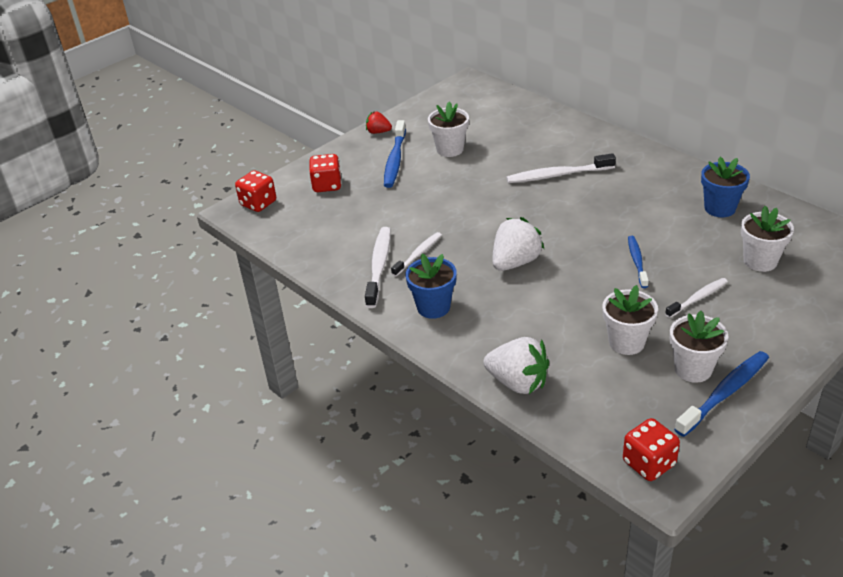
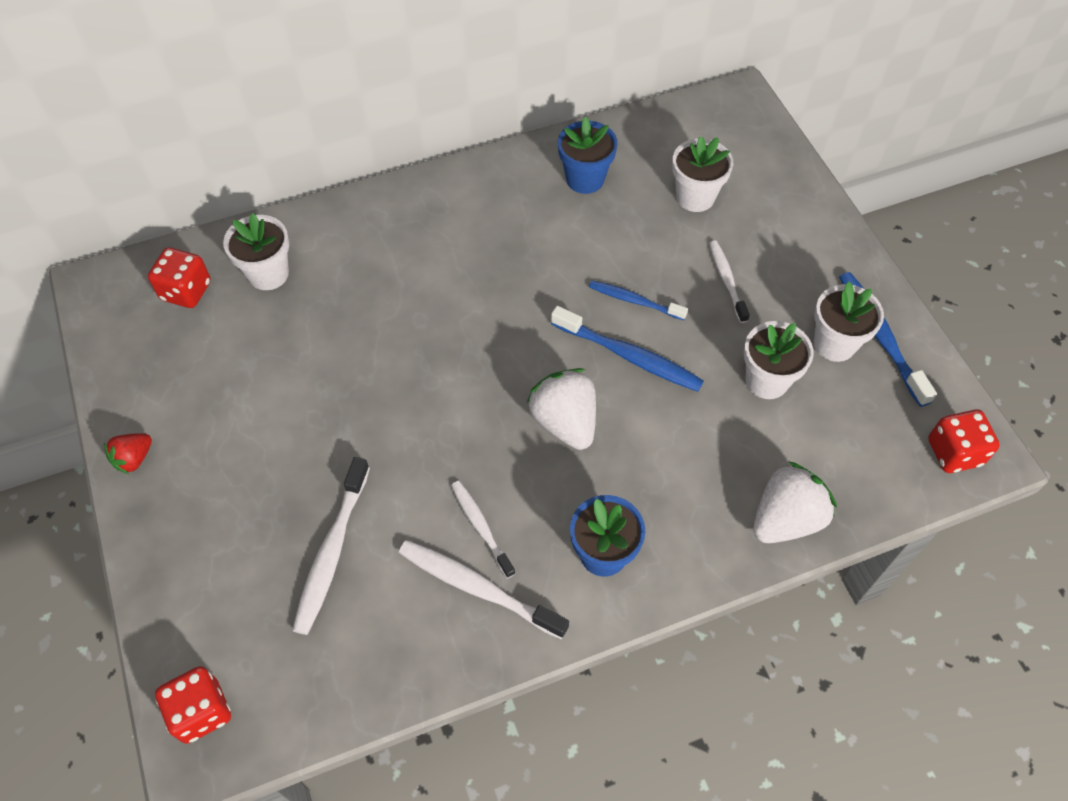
camera: 70 degrees left, 20 degrees up
red dice [309,154,342,192] -> red dice moved to [148,247,211,308]
blue toothbrush [384,120,406,188] -> blue toothbrush moved to [551,306,704,392]
white flower pot [428,101,469,157] -> white flower pot moved to [223,213,289,290]
white toothbrush [506,153,616,183] -> white toothbrush moved to [292,457,370,635]

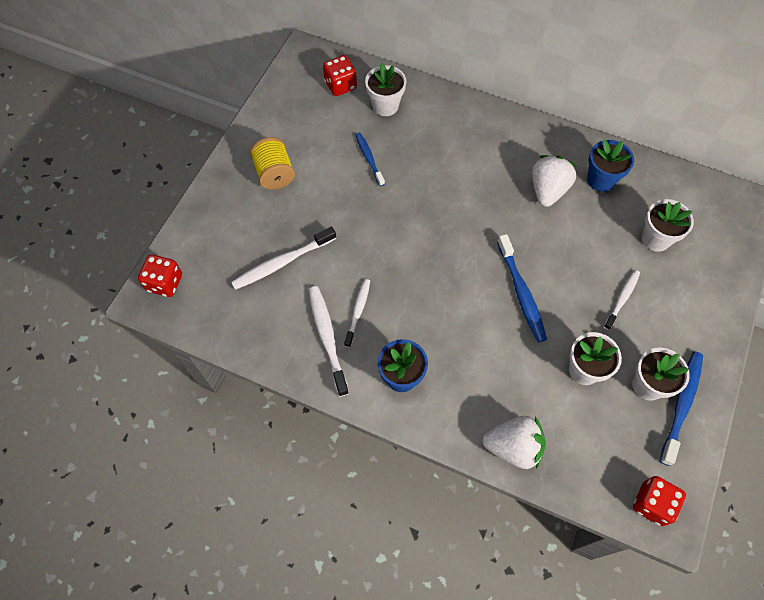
camera: 45 degrees right, 5 degrees up
red strawberry [104,433,152,474] -> none
white strawberry [526,368,596,450] -> white strawberry moved to [532,155,578,207]
blue toothbrush [589,280,688,320] -> blue toothbrush moved to [355,132,385,186]
none -> yellow spool [250,137,295,190]

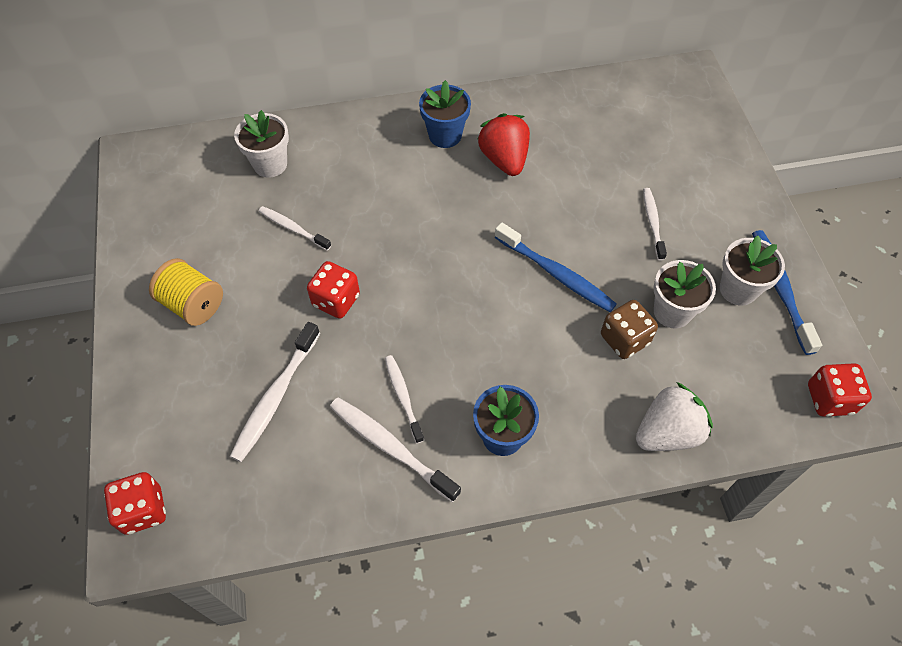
camera: 35 degrees left, 5 degrees down
red dice [323,55,357,96] -> red dice moved to [307,261,360,318]
blue toothbrush [355,132,385,186] -> white toothbrush [259,206,331,251]
white strawberry [532,155,578,207] -> red strawberry [478,113,530,176]
blue flower pot [587,140,634,192] -> blue flower pot moved to [419,80,471,148]
white flower pot [641,199,694,252] -> none
none -> brown dice [601,300,658,359]

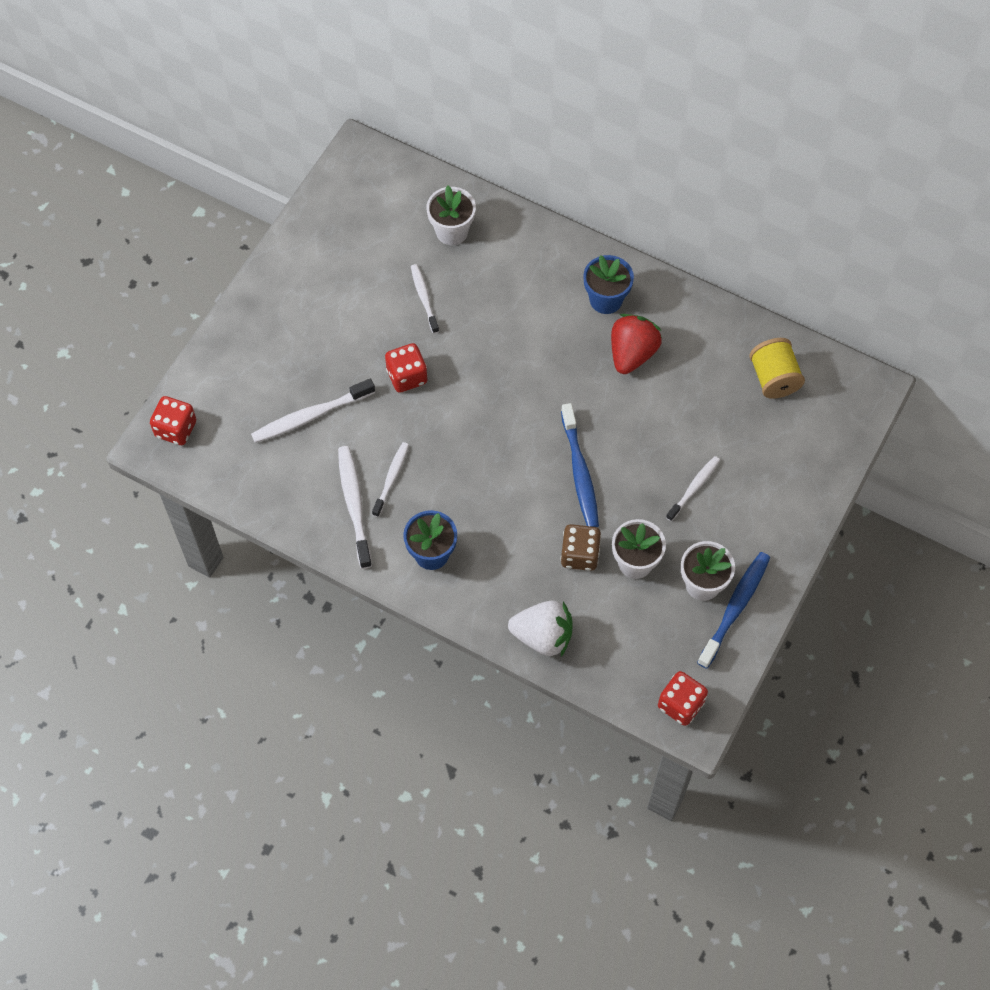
camera: 40 degrees right, 5 degrees up
yellow spool [149,258,223,326] -> yellow spool moved to [749,338,805,399]

